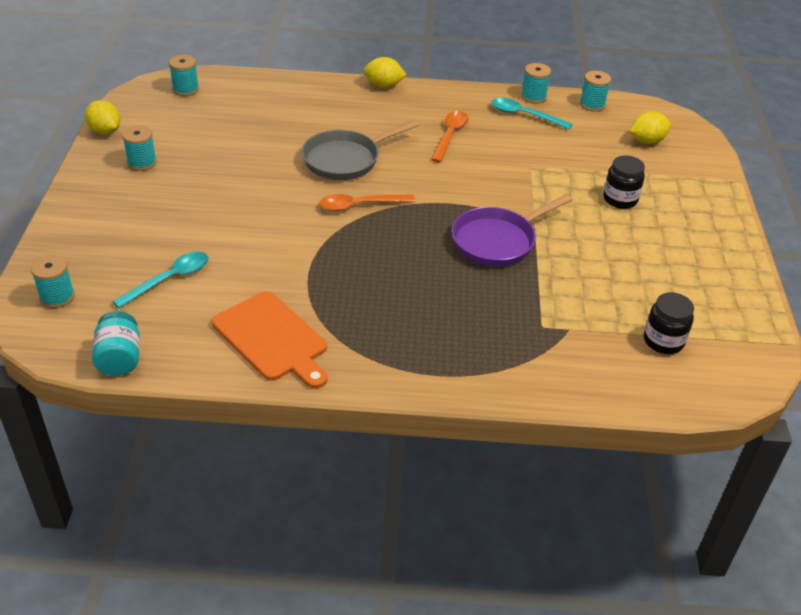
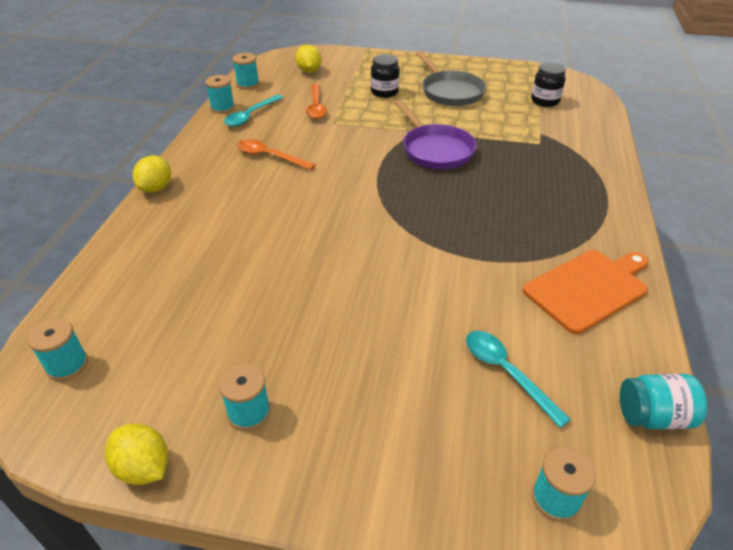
camera: 80 degrees left, 0 degrees up
yellow lemon [85,100,121,135] -> yellow lemon turned 75 degrees clockwise [105,423,168,485]
grey pan [302,120,419,180] -> grey pan moved to [416,51,486,106]
orange spoon [319,194,415,211] -> orange spoon moved to [306,84,327,119]

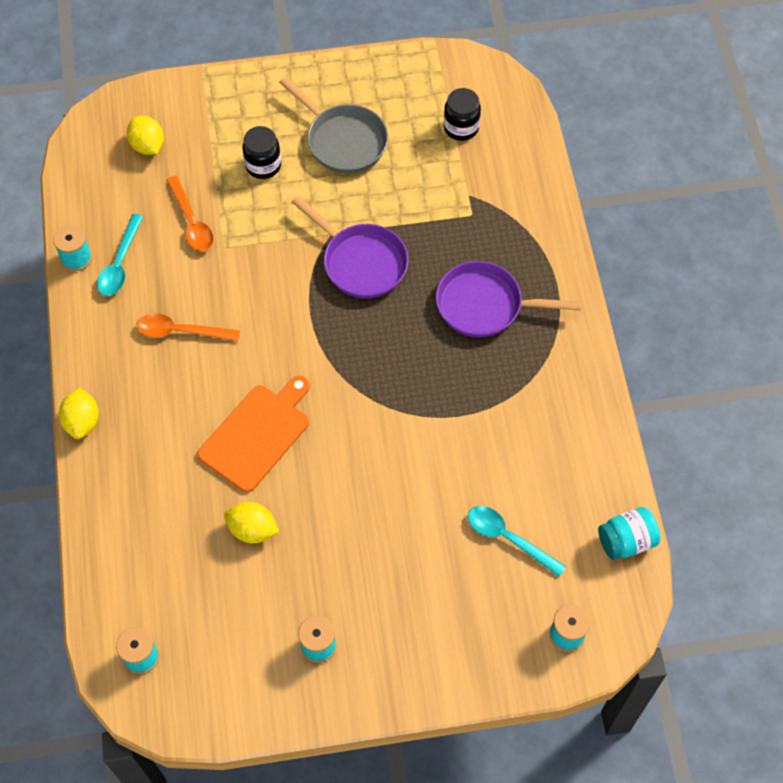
camera: 20 degrees left, 20 degrees up
yellow lemon [105,423,168,485] -> yellow lemon moved to [224,502,279,543]
turquoise spool [232,53,259,89] -> none
orange cutting board [523,250,648,334] -> orange cutting board moved to [197,376,310,492]
none -> purple pan [436,261,581,337]

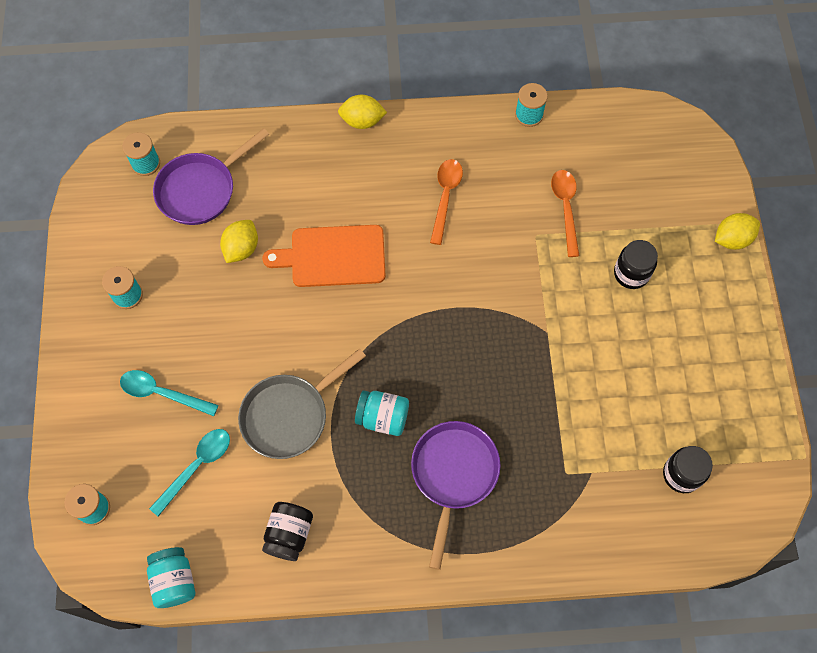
camera: 95 degrees right, 5 degrees up
turquoise spoon [97,214,143,296] -> turquoise spoon moved to [120,370,219,416]
yellow lemon [127,116,164,155] -> yellow lemon moved to [715,213,760,250]
orange spoon [167,176,213,251] -> orange spoon turned 105 degrees clockwise [551,170,579,257]
orange cutting board [197,376,310,492] -> orange cutting board turned 135 degrees clockwise [262,225,386,287]
grey pan [279,77,388,174] -> grey pan moved to [238,348,366,459]
purple pan [292,196,409,299] -> purple pan moved to [153,128,269,225]
none -> black jar [262,502,313,561]
none -> turquoise jar [355,390,409,436]

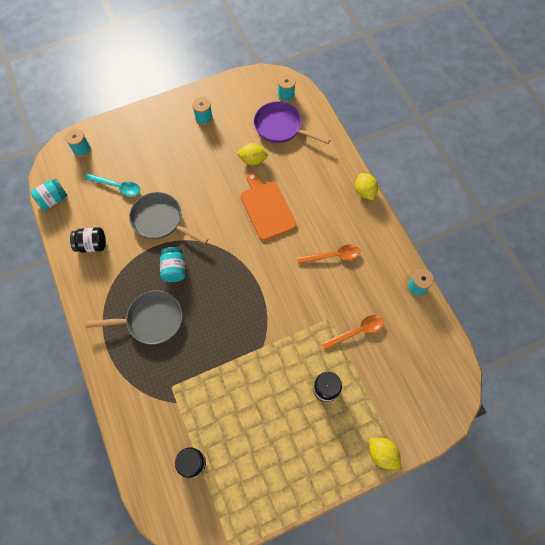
camera: 70 degrees right, 0 degrees up
turquoise spoon [120,370,219,416] -> none
purple pan [411,421,501,570] -> grey pan [86,291,182,345]

